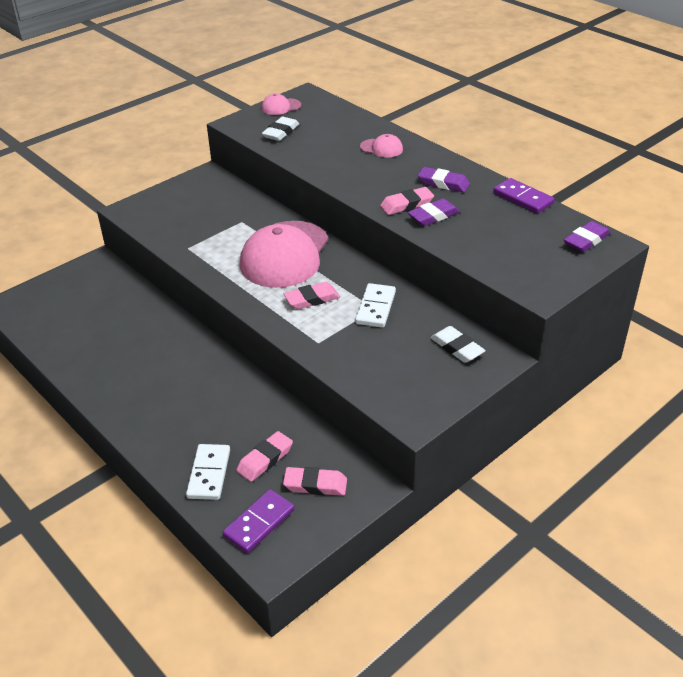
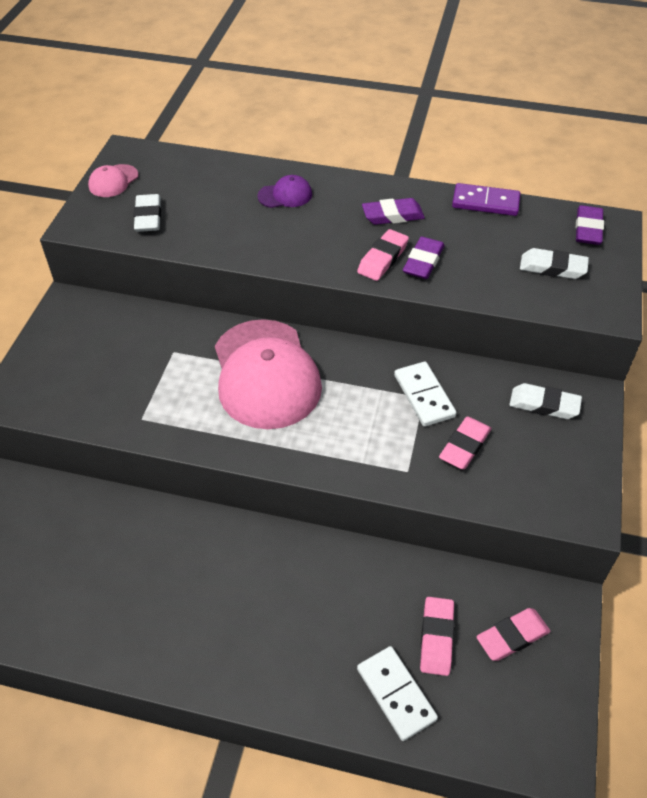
camera: 35 degrees left, 10 degrees up
purple domino [223,489,295,553] -> none
pink eraser [284,282,340,309] -> pink eraser moved to [439,416,492,469]
pink cap [360,134,403,158] -> purple cap [257,175,312,208]
none -> white eraser [520,248,589,279]

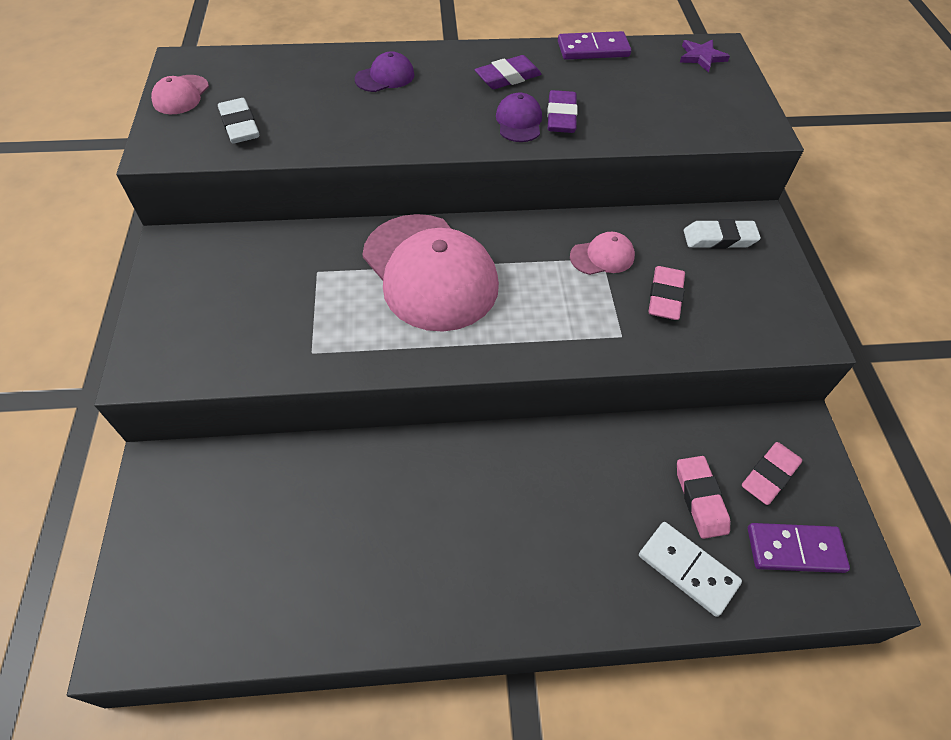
camera: 20 degrees left, 5 degrees up
pink eraser [357,229,409,281] -> purple cap [496,92,542,142]
white domino [394,361,457,427] -> pink cap [570,232,635,275]
white eraser [520,248,589,279] -> none
purple eraser [576,205,604,245] -> purple star [680,39,730,73]
none -> purple domino [748,523,850,573]

